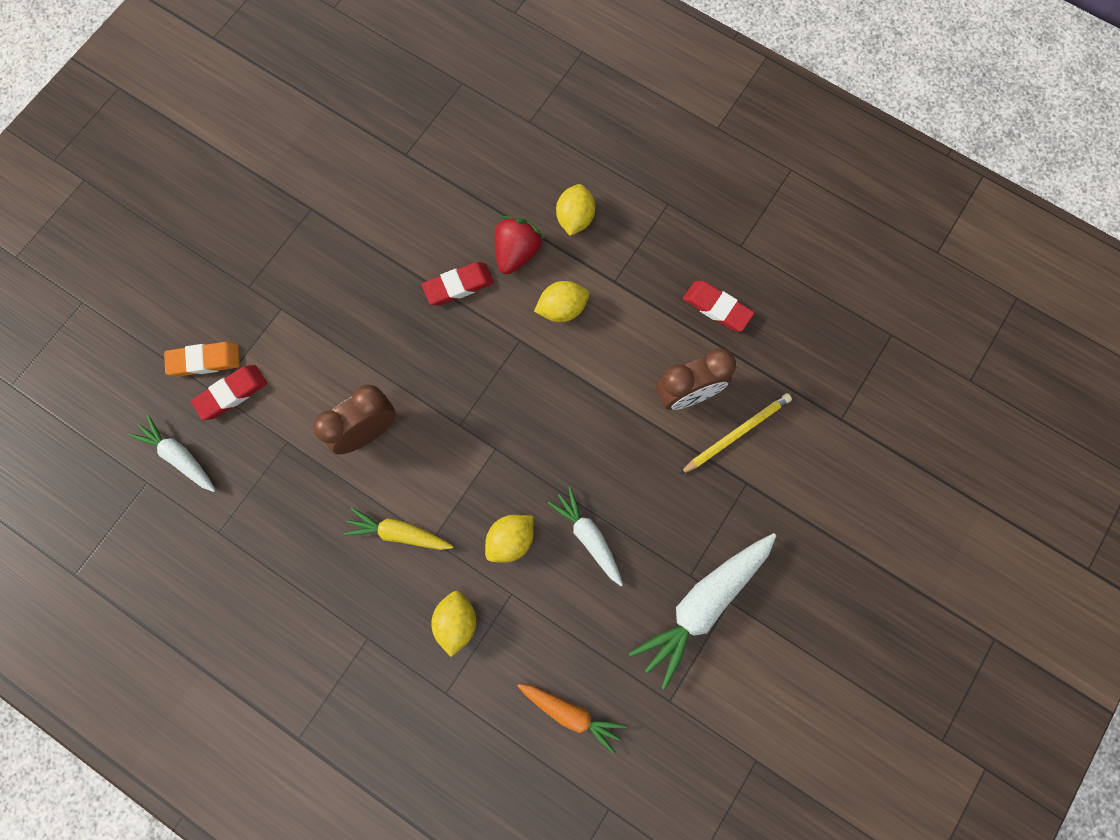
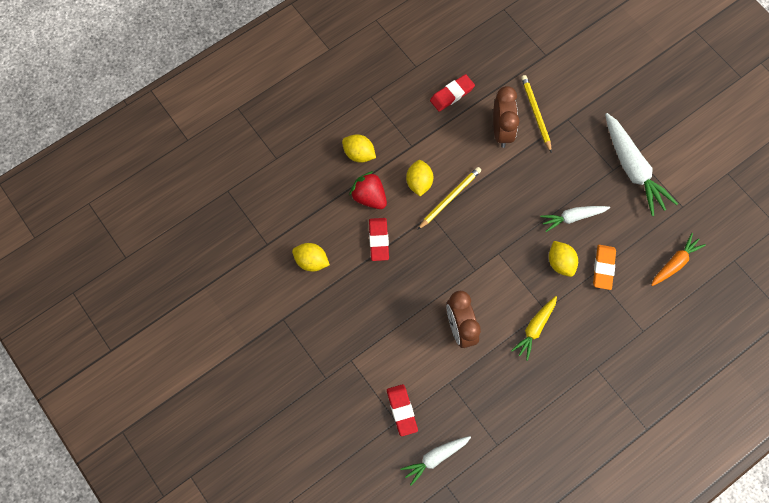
camera: 70 degrees left, 5 degrees down
orange eraser [164,342,240,376] -> orange eraser moved to [593,245,616,290]
yellow lemon [431,591,476,657] -> yellow lemon moved to [292,243,330,272]
none -> yellow pencil [417,167,481,230]

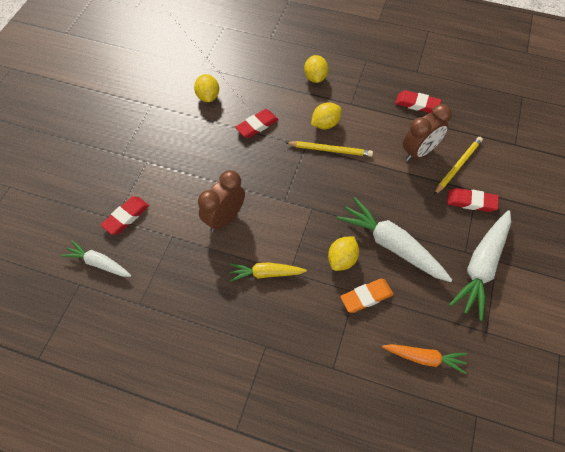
camera: 55 degrees right, 10 degrees down
red strawberry [349,171,387,209] -> none
white carrot [540,206,610,232] -> white carrot [337,197,452,282], size x1.68
none -> red eraser [447,188,499,212]

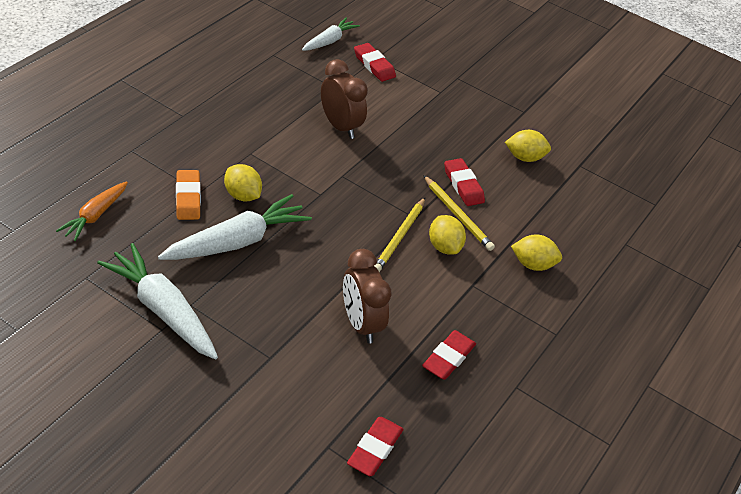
camera: 100 degrees right, 15 degrees down
yellow carrot [229,262,307,282] -> none
yellow pencil [434,137,483,195] -> yellow pencil moved to [423,175,495,251]
red eraser [447,188,499,212] -> red eraser moved to [347,417,403,476]

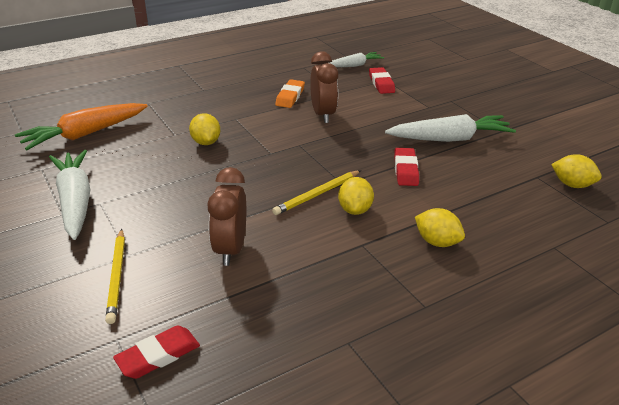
camera: 30 degrees right, 10 degrees down
orange carrot [56,181,128,241] -> orange carrot [15,103,148,150], size x1.68
white carrot [158,194,312,260] -> white carrot moved to [385,114,516,142]
orange eraser [176,170,201,220] -> orange eraser moved to [275,79,305,108]
red eraser [422,330,476,380] -> none
yellow pencil [423,175,495,251] -> yellow pencil moved to [105,229,125,324]
yellow lemon [505,130,551,162] -> yellow lemon moved to [551,154,602,188]

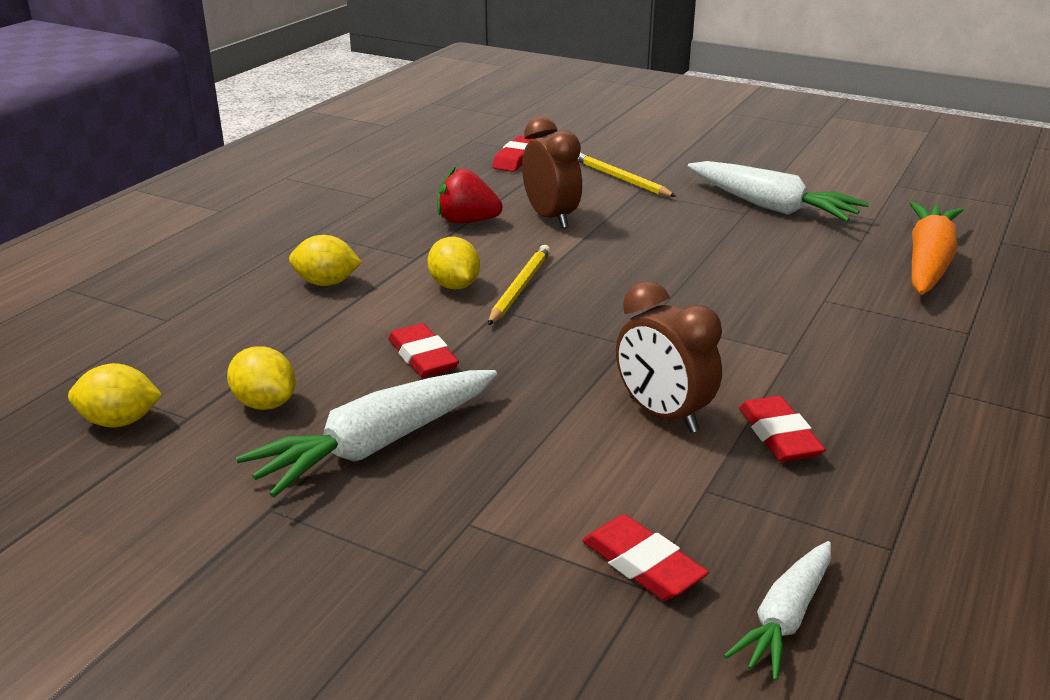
camera: 150 degrees right, 5 degrees down
yellow lemon [189,113,220,145] -> yellow lemon moved to [227,347,296,410]
orange eraser [275,79,305,108] -> red eraser [739,396,826,462]
none -> red strawberry [437,166,503,223]

